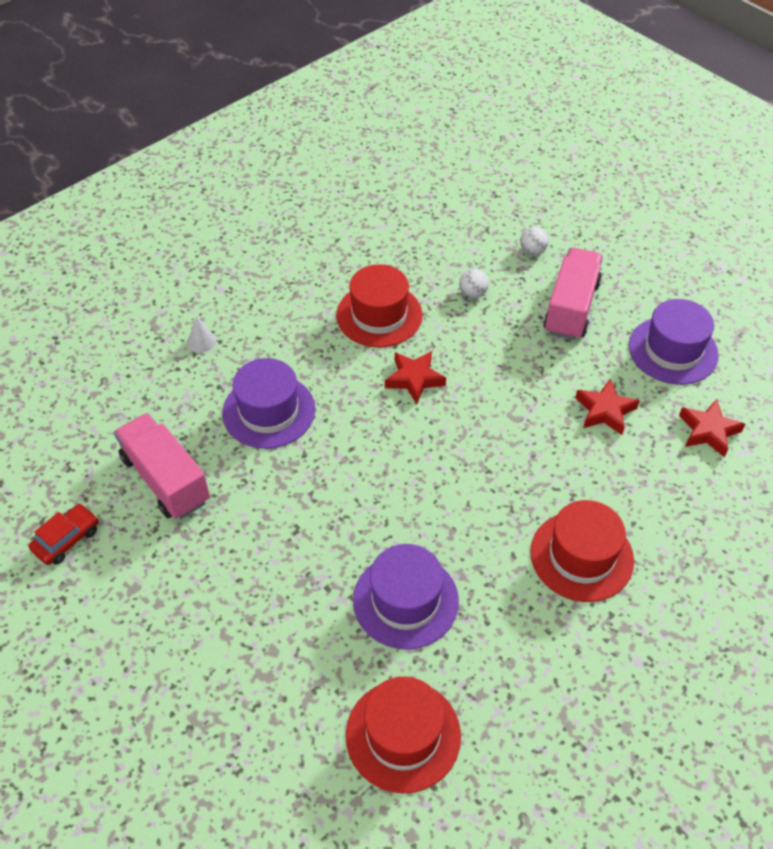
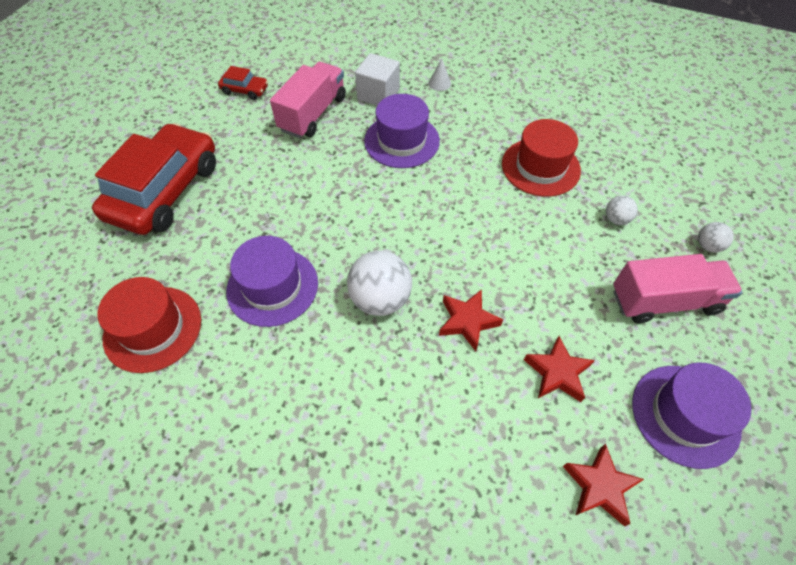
camera: 65 degrees right, 5 degrees up
red star [385,351,446,404] -> red star moved to [439,289,503,351]
red hat [530,500,634,602] -> none
none -> red car [92,123,216,235]
none -> white ball [347,250,412,316]
none -> white cube [355,53,400,106]

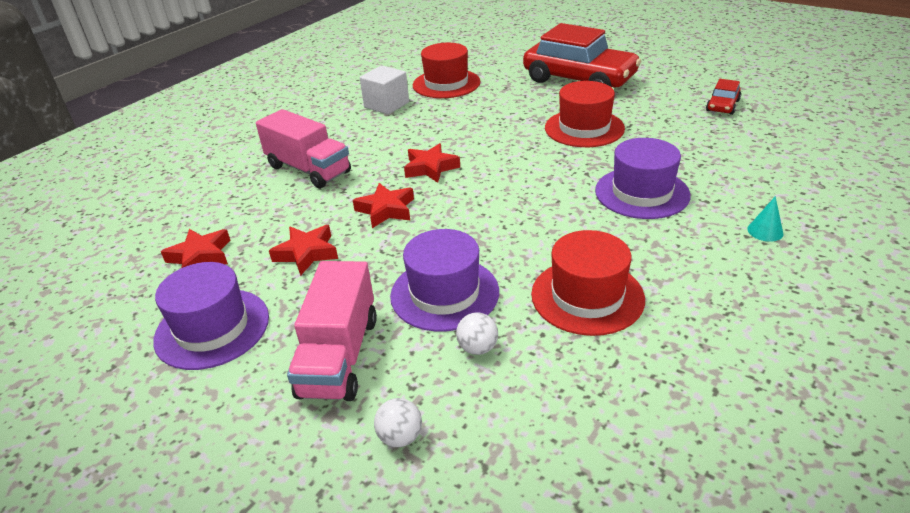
camera: 105 degrees right, 20 degrees down
purple hat [226,236,318,327] -> purple hat moved to [390,229,499,332]
pink truck [270,62,346,138] -> pink truck moved to [256,109,351,189]
white ball [347,250,412,316] -> red star [404,143,460,183]
white cube [355,53,400,106] -> white cube moved to [360,65,409,115]
white cone [428,59,451,91] -> turquoise cone [747,196,783,242]
none -> red hat [545,81,625,147]

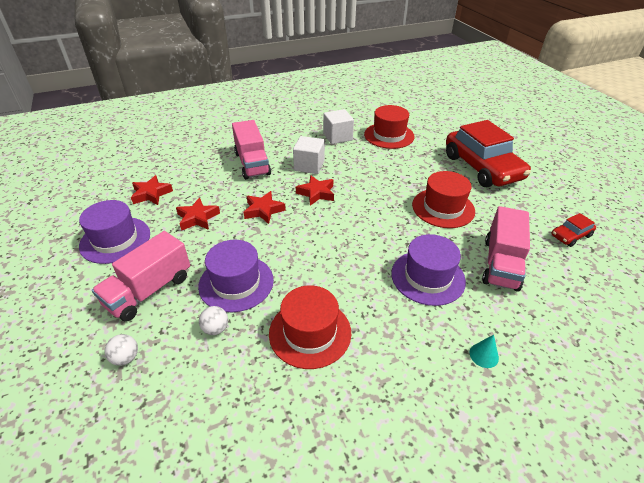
camera: 30 degrees right, 5 degrees up
none -> white cube [293,136,325,174]
none -> pink truck [482,206,530,292]

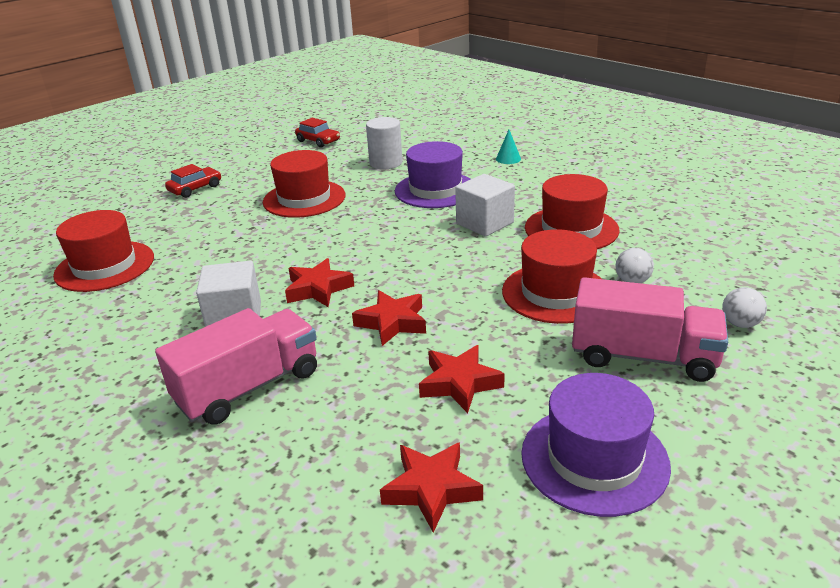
camera: 110 degrees left, 10 degrees down
purple hat [198,240,274,312] -> red hat [502,229,602,324]
white cube [323,109,354,144] -> white cube moved to [455,174,515,237]
red car [446,120,531,187] -> red car [165,164,221,198], size x0.42
pink truck [482,206,530,292] -> white cylinder [366,117,403,169]

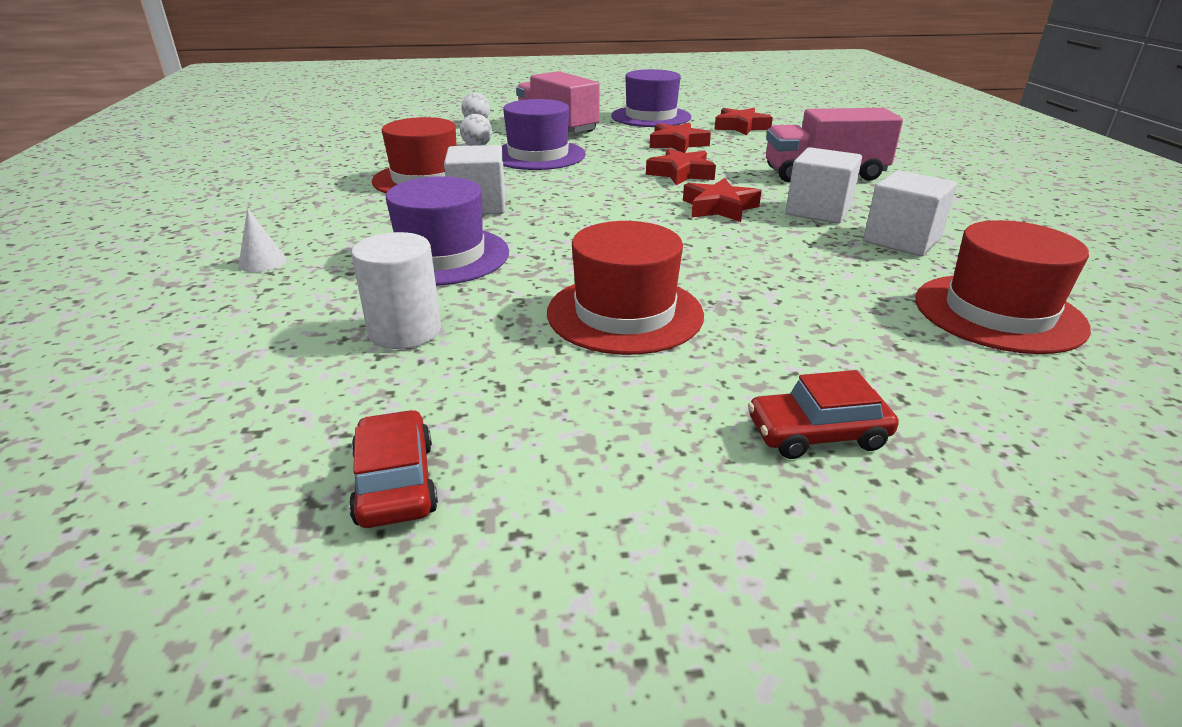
camera: 145 degrees left, 0 degrees up
turquoise cone [496,130,521,164] -> white cone [238,208,287,272]
red hat [502,229,602,324] -> purple hat [502,99,586,170]
none -> white cube [863,170,957,256]

